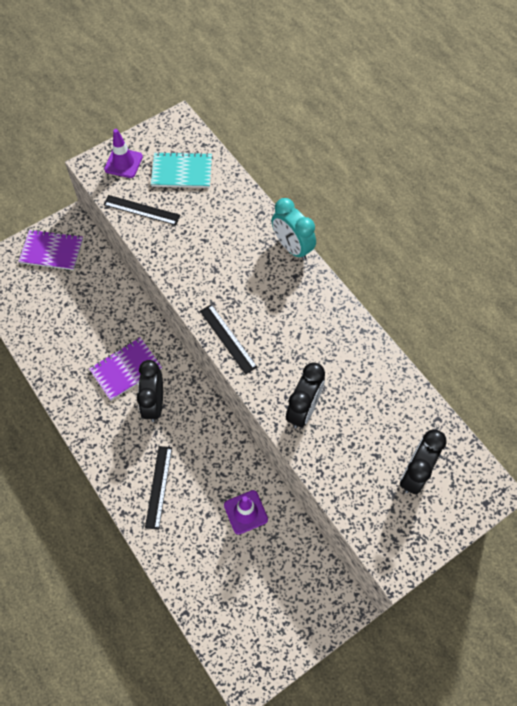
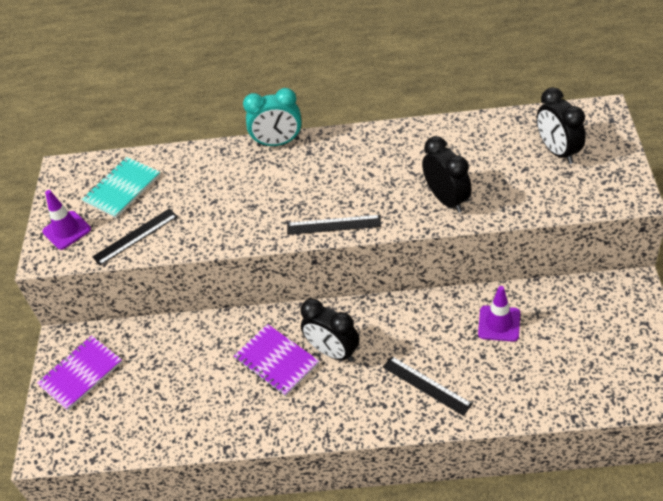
camera: 50 degrees left, 15 degrees down
purple notebook [89,337,162,400] -> purple notebook turned 45 degrees counterclockwise [234,324,319,396]

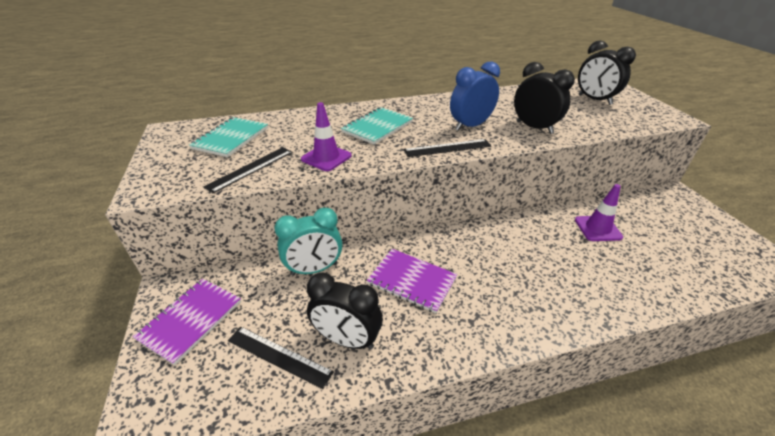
camera: 20 degrees left, 10 degrees down
purple traffic cone [42,190,91,250] -> purple traffic cone moved to [301,102,351,171]
turquoise clock [243,88,302,147] -> turquoise clock moved to [275,207,342,276]
black clock [301,298,360,362] -> black clock moved to [307,273,383,349]
black ruler [383,356,473,416] -> black ruler moved to [228,327,334,389]
none -> turquoise notebook [341,107,413,145]
none -> blue clock [450,61,500,131]

